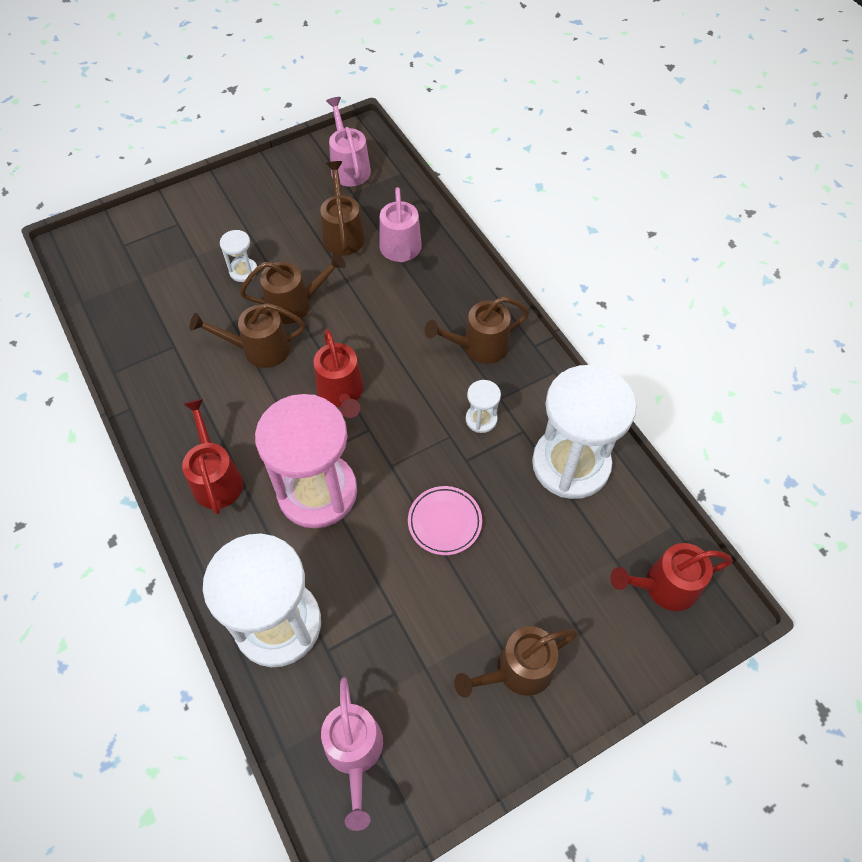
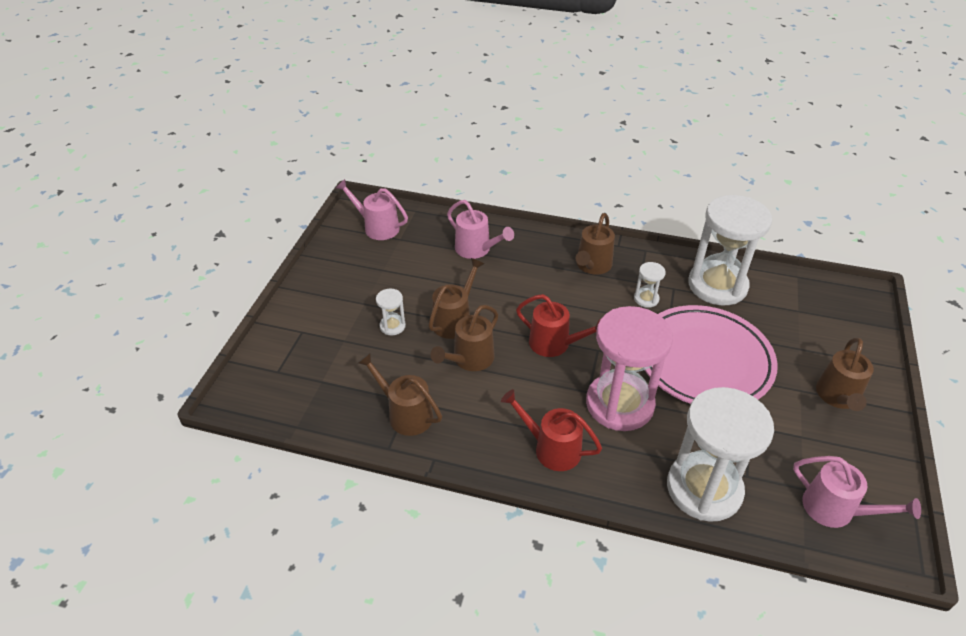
camera: 45 degrees left, 15 degrees down
brown watering can [320,161,365,256] -> brown watering can moved to [357,352,442,436]
pink plate [408,486,482,555] -> pink plate [645,305,778,404], size x2.30
red watering can [610,543,733,611] -> none

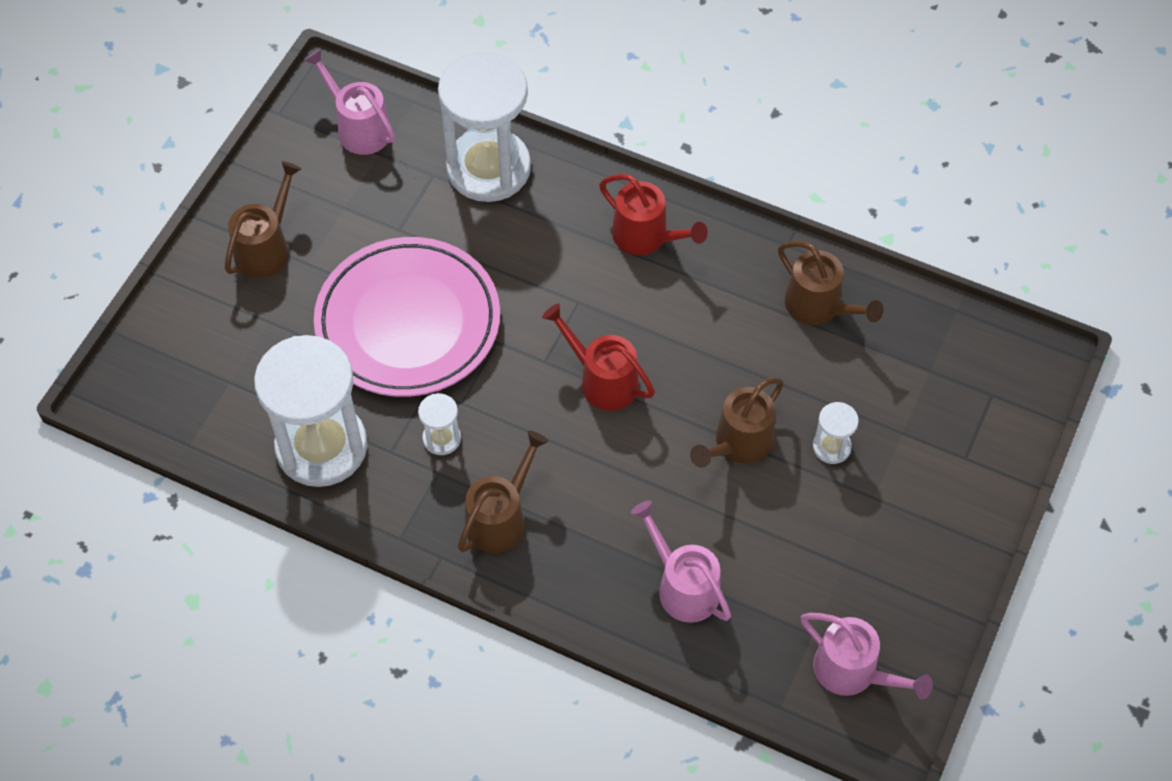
camera: 170 degrees left, 15 degrees up
brown watering can [431,305,498,371] -> none
pink hourglass [586,306,673,431] -> none

